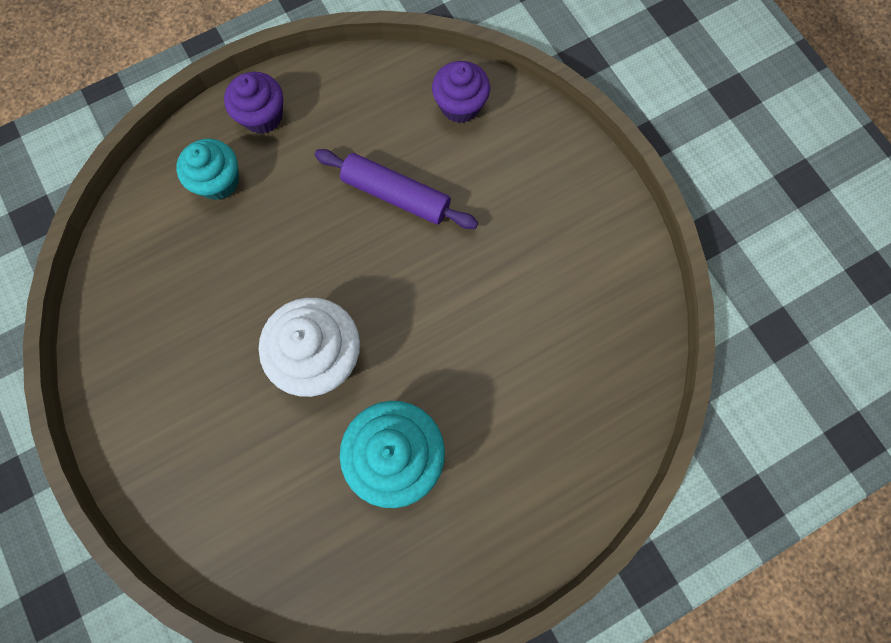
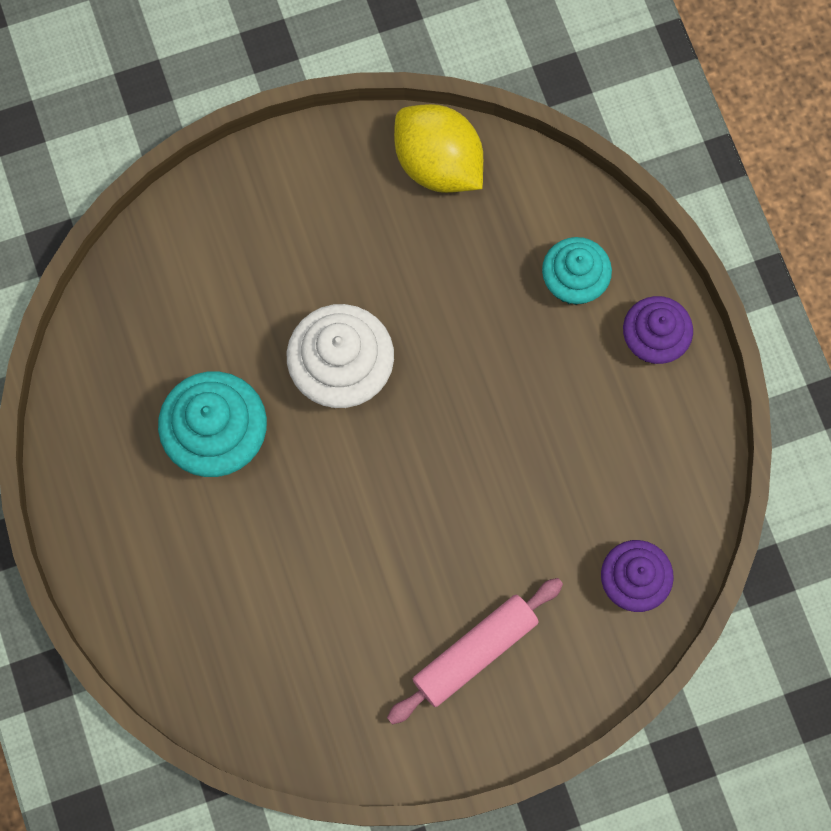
camera: 100 degrees right, 0 degrees up
purple rolling pin [314,149,478,229] -> none
none -> pink rolling pin [387,578,563,724]
none -> yellow lemon [394,104,483,193]

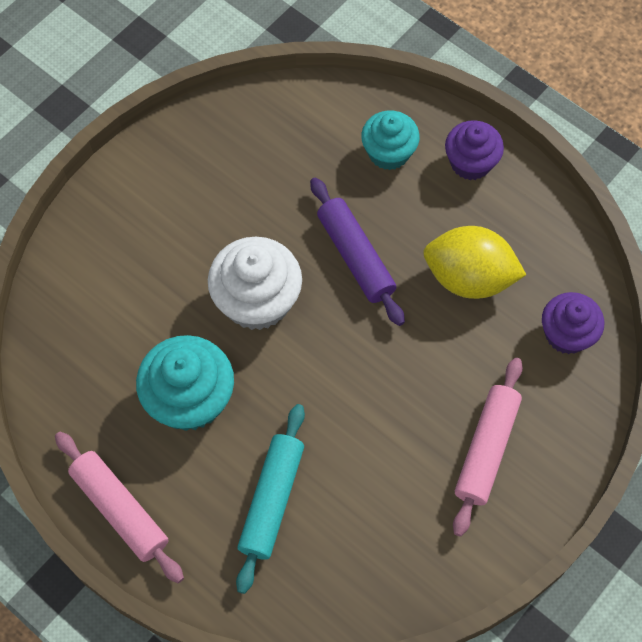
camera: 30 degrees left, 10 degrees down
yellow lemon [394,104,483,193] -> yellow lemon moved to [423,226,526,299]
none -> pink rolling pin [55,432,184,583]
none -> turquoise rolling pin [236,404,305,594]
none -> purple rolling pin [310,177,405,326]

